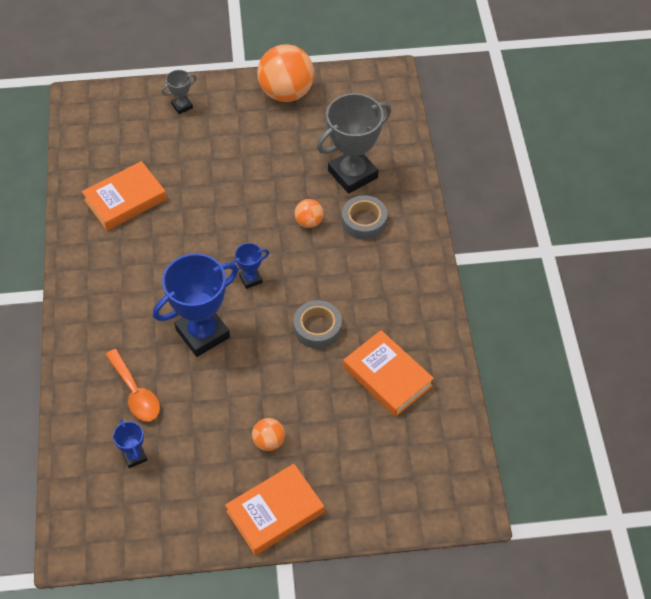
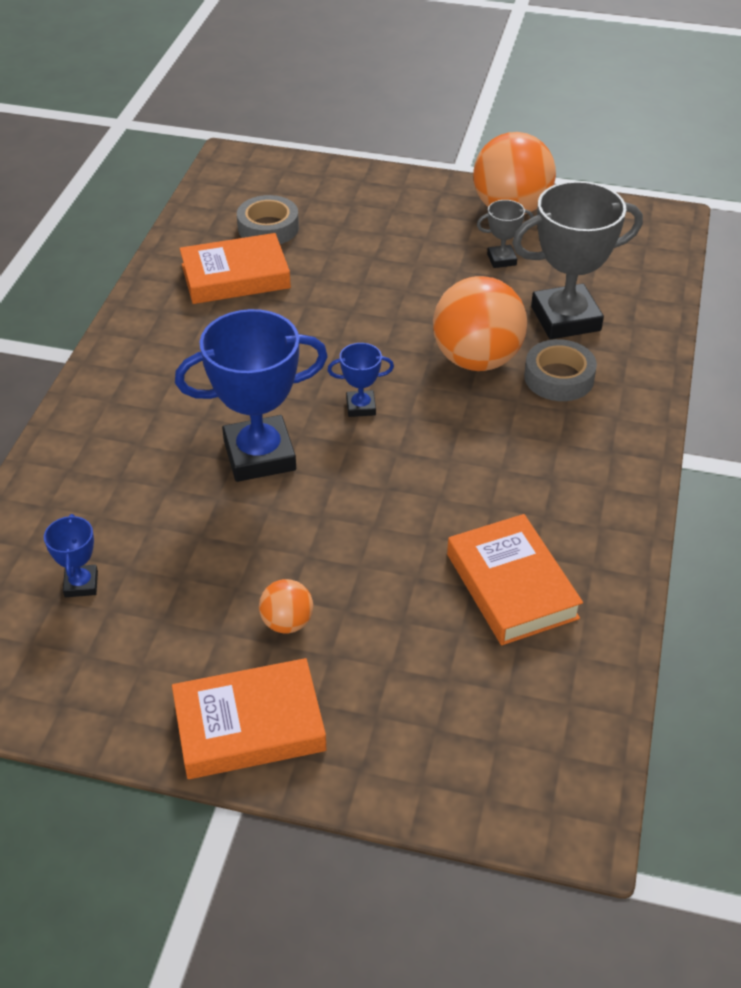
camera: 20 degrees right, 10 degrees down
orange spoon [106,349,160,421] -> none
grey trophy [162,70,197,114] -> grey trophy moved to [477,200,534,268]
orange ball [294,199,324,228] -> orange ball [433,276,527,371], size x2.09
grey tape [294,300,342,349] -> grey tape moved to [237,195,299,244]

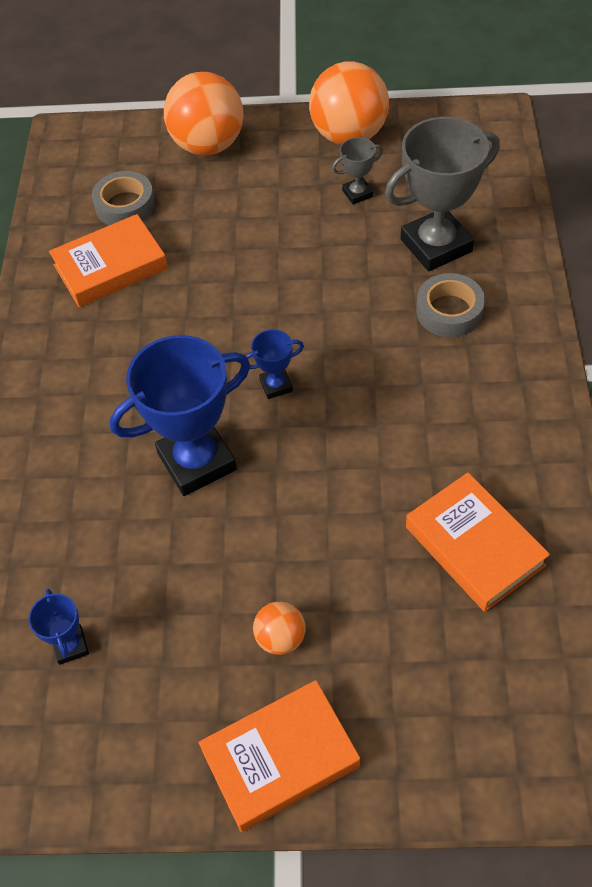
camera: 10 degrees left, 10 degrees up
orange ball [433,276,527,371] -> orange ball moved to [164,72,244,155]

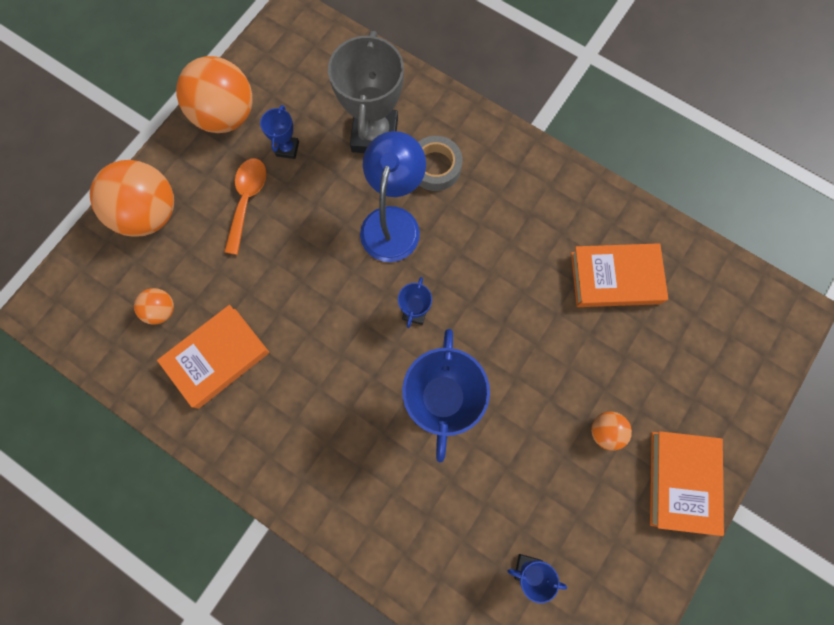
camera: 60 degrees left, 20 degrees up
orange book [49,214,168,307] -> orange book turned 45 degrees clockwise [157,305,269,409]
grey tape [92,171,155,225] -> orange ball [134,288,174,325]
grey trophy [332,137,383,204] -> blue trophy [260,105,299,159]
none -> orange spoon [224,158,266,255]
none -> blue lamp [360,131,426,262]

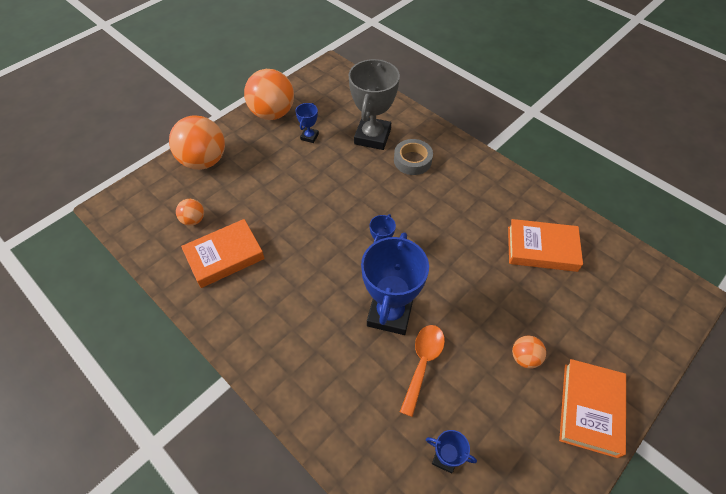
camera: 10 degrees right, 20 degrees down
orange spoon [224,158,266,255] -> orange spoon moved to [400,325,445,417]
blue lamp [360,131,426,262] -> none

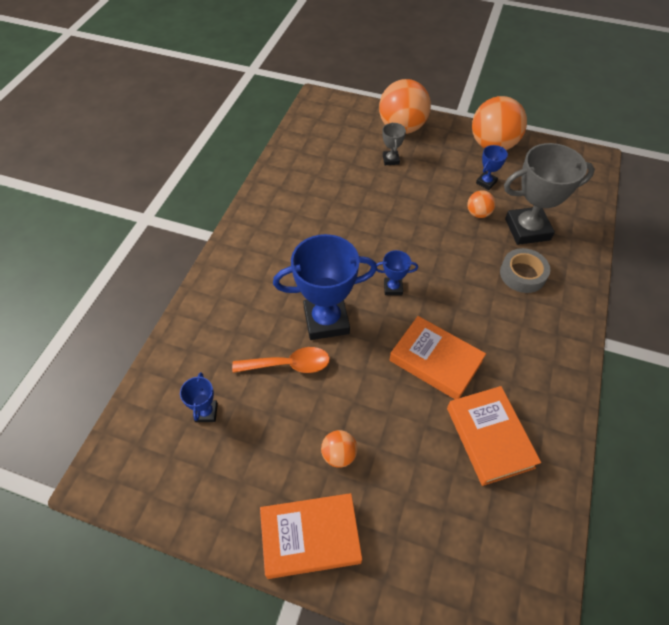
camera: 65 degrees right, 0 degrees up
orange ball [176,199,204,226] -> orange ball moved to [467,190,496,218]
orange book [181,219,265,288] -> orange book moved to [390,316,486,399]
blue trophy [295,103,319,143] -> blue trophy turned 45 degrees counterclockwise [476,145,508,190]
none -> grey trophy [382,122,406,165]

